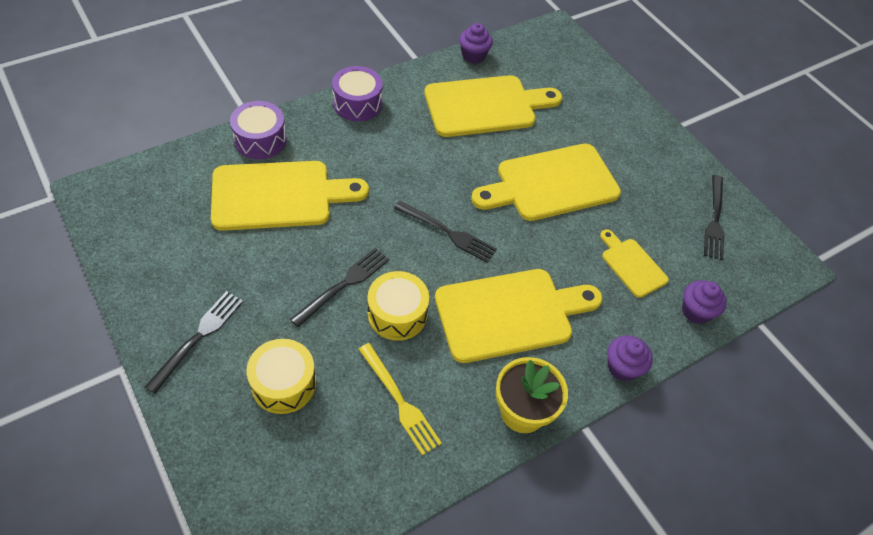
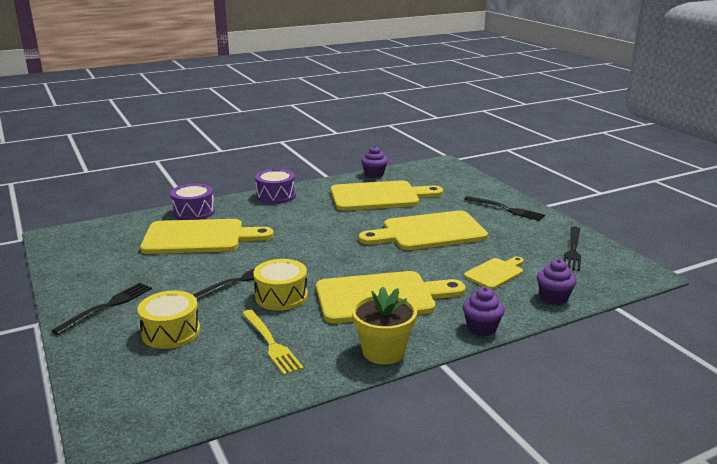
camera: 10 degrees right, 30 degrees down
black fork [394,201,497,263] -> black fork moved to [464,196,545,221]
yellow cutting board [600,229,669,298] -> yellow cutting board turned 75 degrees clockwise [464,257,524,289]

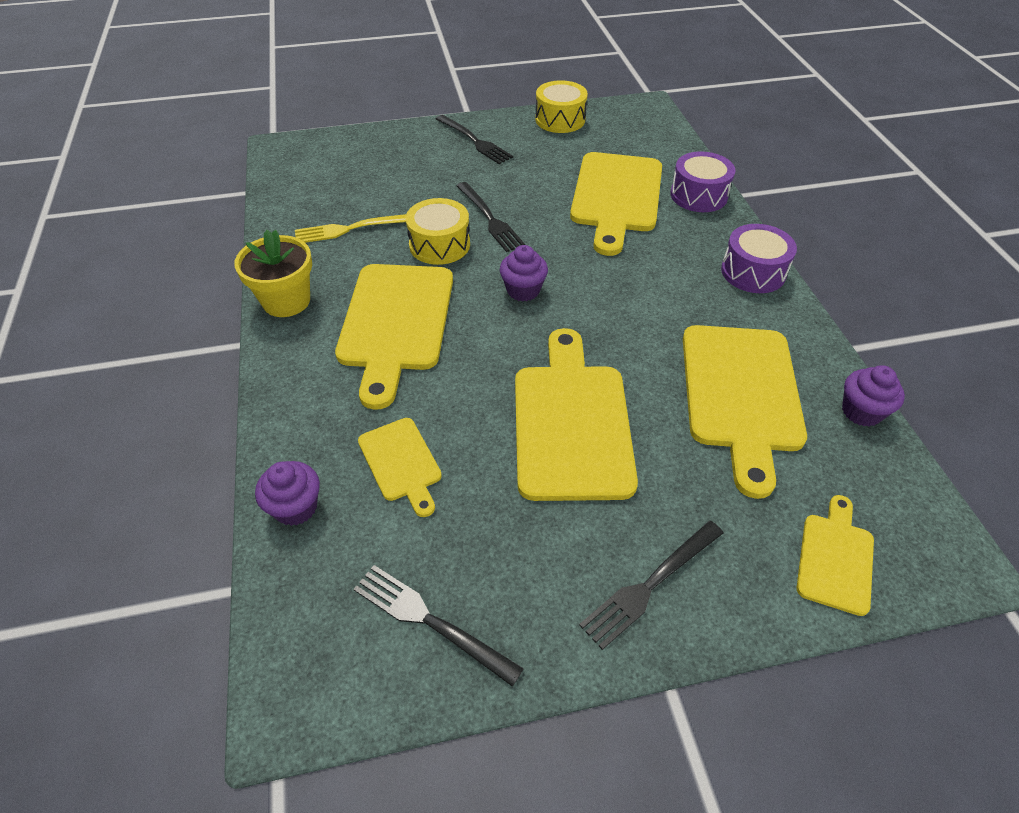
camera: 105 degrees right, 25 degrees up
yellow drum [138,291,200,349] -> yellow drum moved to [535,80,588,133]
purple cupcake [463,287,505,336] -> purple cupcake moved to [500,245,548,302]
none -> yellow cutting board [797,495,874,616]

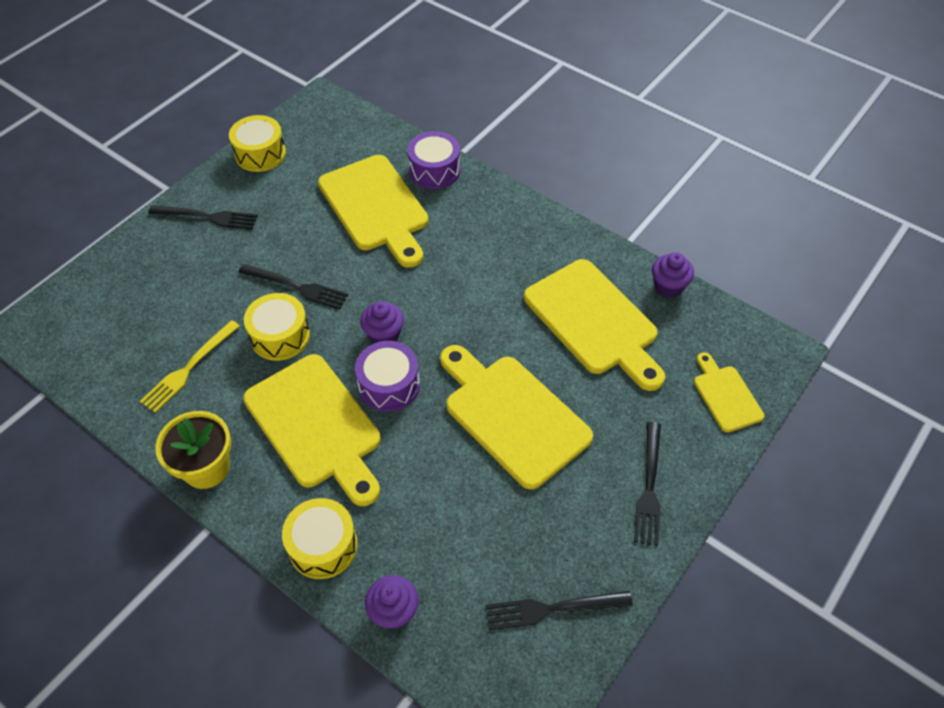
camera: 40 degrees left, 5 degrees up
yellow cutting board [358,418,442,517] -> none
purple drum [721,224,797,293] -> purple drum moved to [355,341,420,412]
none -> yellow drum [282,498,358,579]

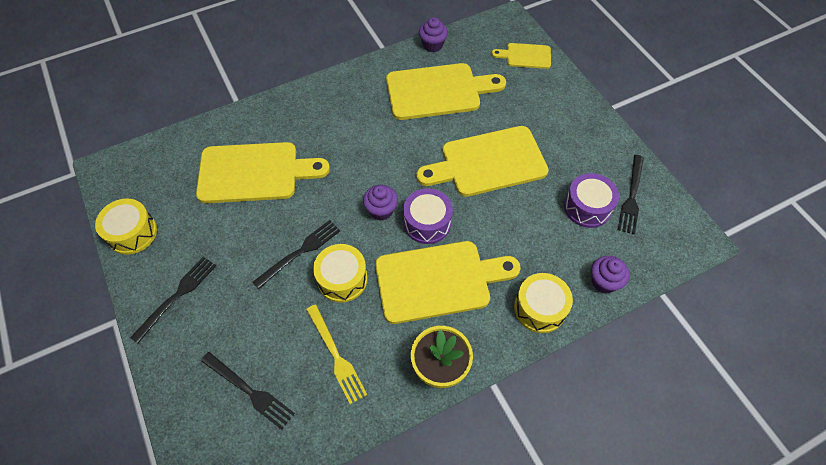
camera: 65 degrees left, 5 degrees up
purple drum [407,131,460,189] -> purple drum moved to [564,173,619,228]
black fork [634,422,661,546] -> black fork moved to [201,352,295,430]

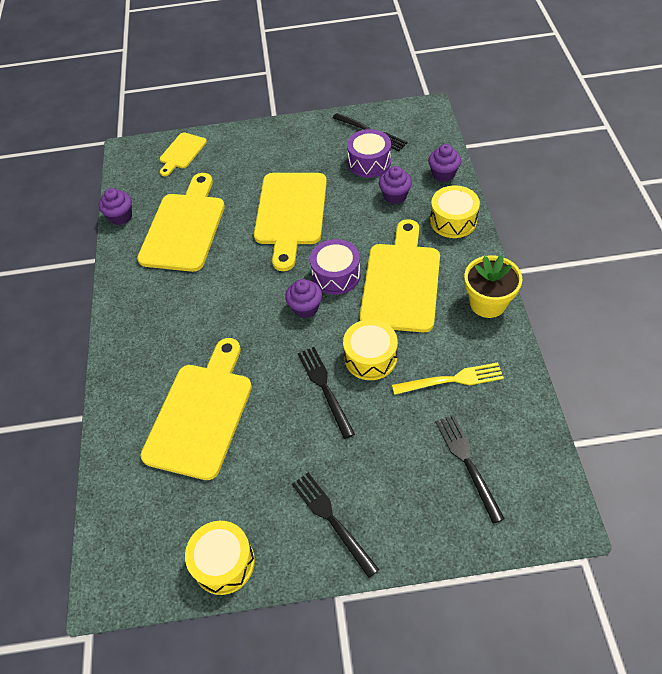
camera: 65 degrees left, 5 degrees down
black fork [201,352,295,430] -> black fork turned 75 degrees counterclockwise [435,415,505,524]
none -> purple cupcake [379,166,412,204]

